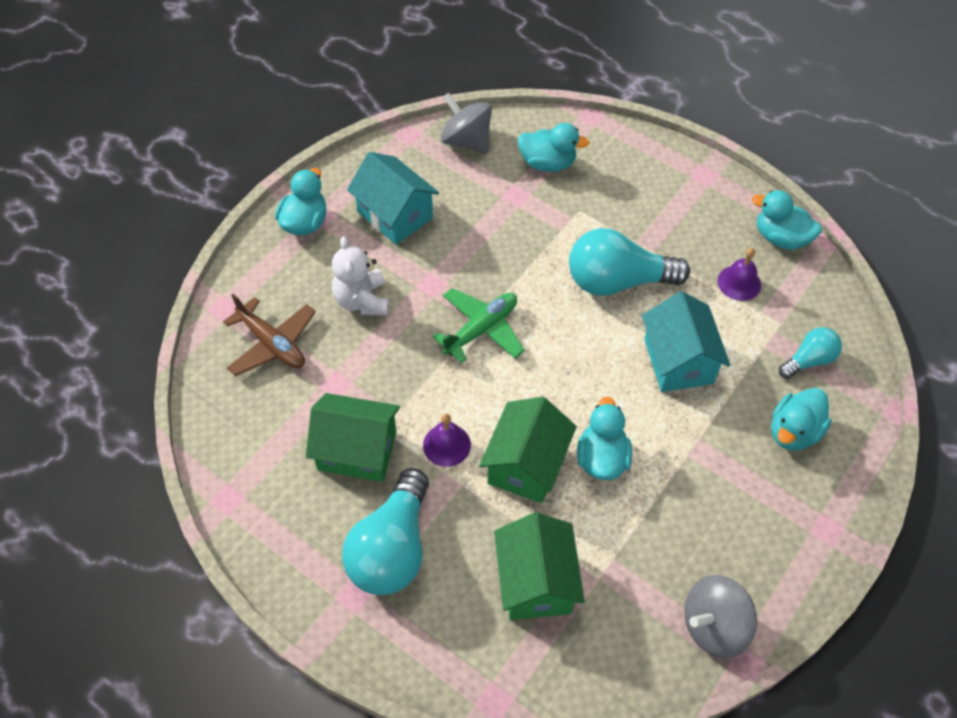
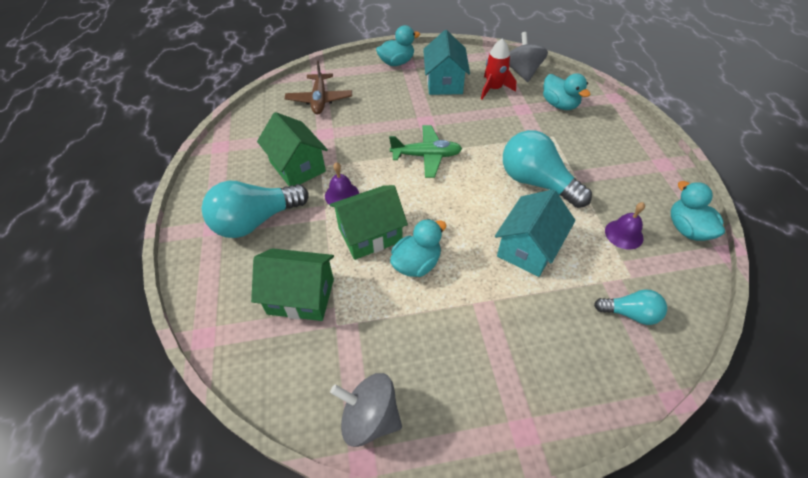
camera: 45 degrees right, 5 degrees down
white teddy bear [332,236,389,316] -> none
green house [494,512,585,620] -> green house turned 60 degrees clockwise [251,248,334,321]
turquoise duck [771,388,831,451] -> none
none -> red rocket [481,38,517,100]

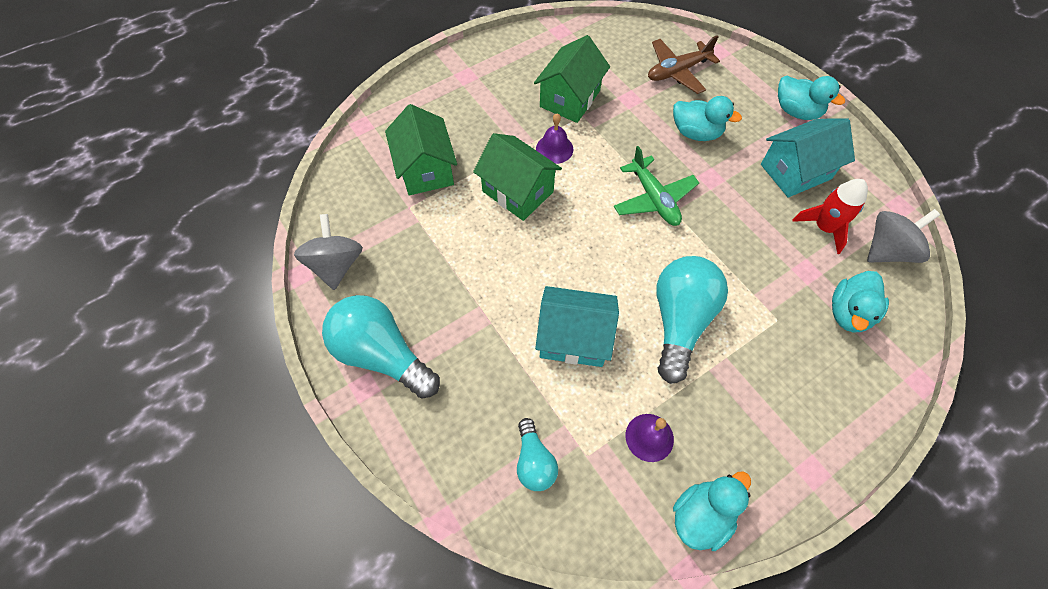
camera: 65 degrees right, 10 degrees up
turquoise light bulb [202,181,309,238] -> turquoise light bulb moved to [322,295,440,399]
turquoise duck [390,219,446,277] -> turquoise duck moved to [673,96,742,141]

